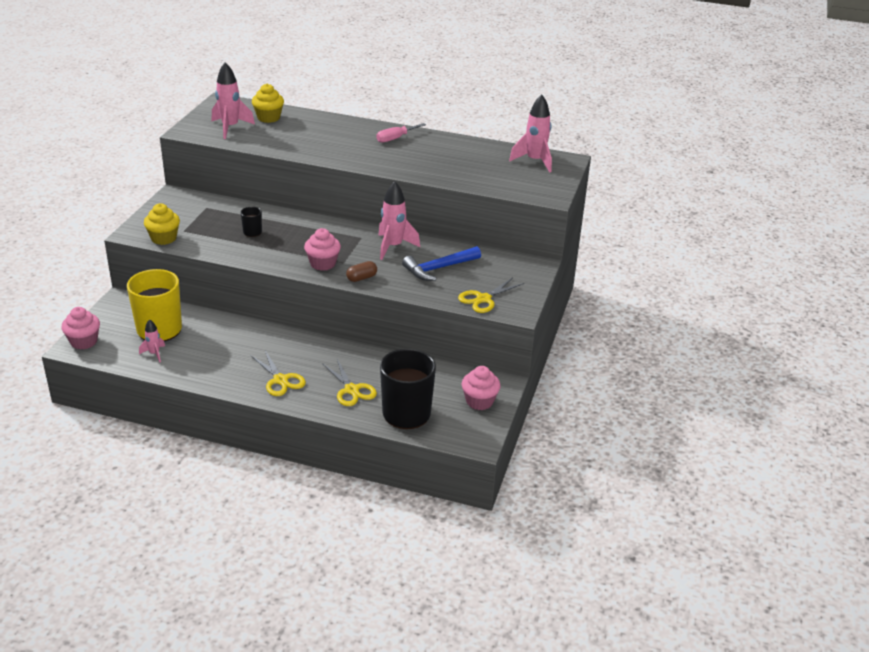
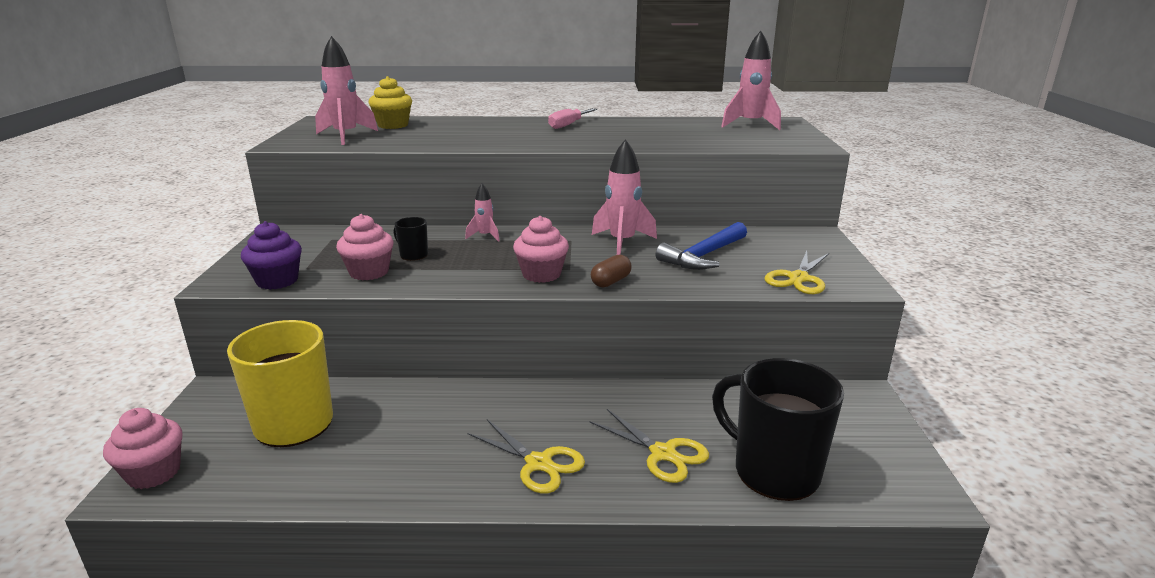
camera: 15 degrees left, 10 degrees down
pink rocket [139,319,165,363] -> pink rocket moved to [465,184,500,242]
yellow cupcake [144,203,180,245] -> purple cupcake [241,221,302,290]
pink cupcake [462,366,501,410] -> pink cupcake moved to [336,214,394,280]

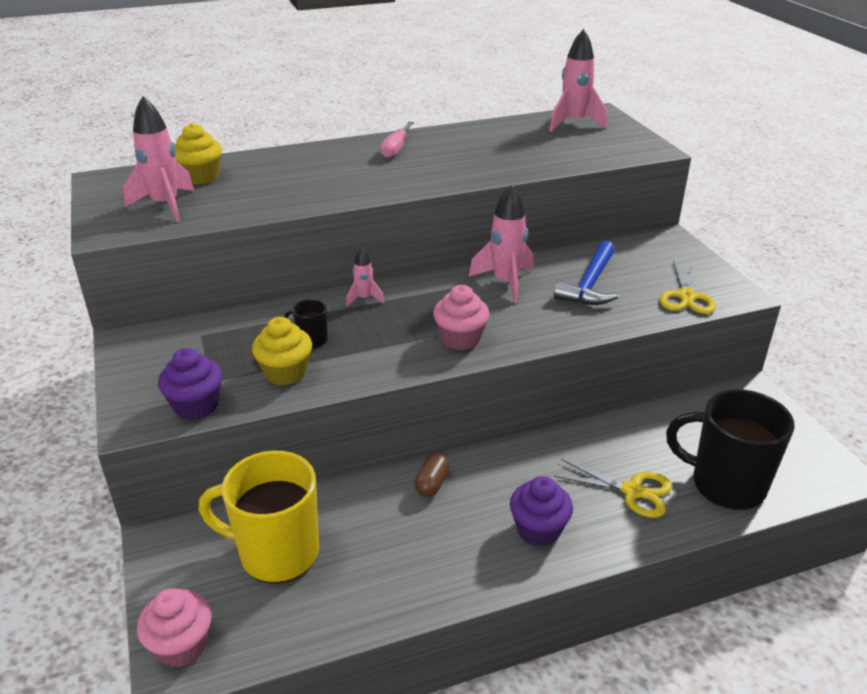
camera: 20 degrees left, 10 degrees up
pink cupcake [336,214,394,280] -> yellow cupcake [252,317,312,386]
yellow scissors [467,419,585,493] -> purple cupcake [510,476,573,546]
brown capsule [591,255,632,287] -> brown capsule moved to [415,453,450,497]

